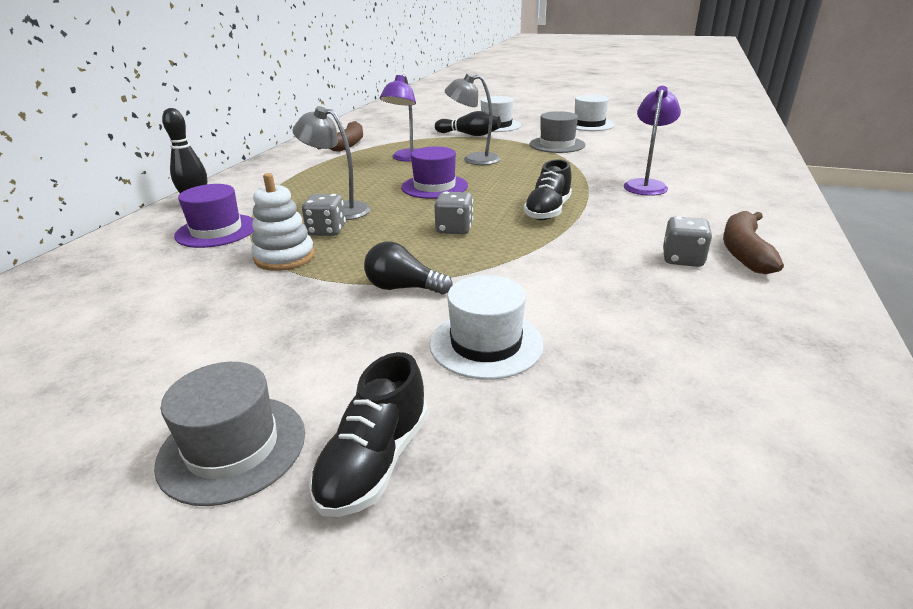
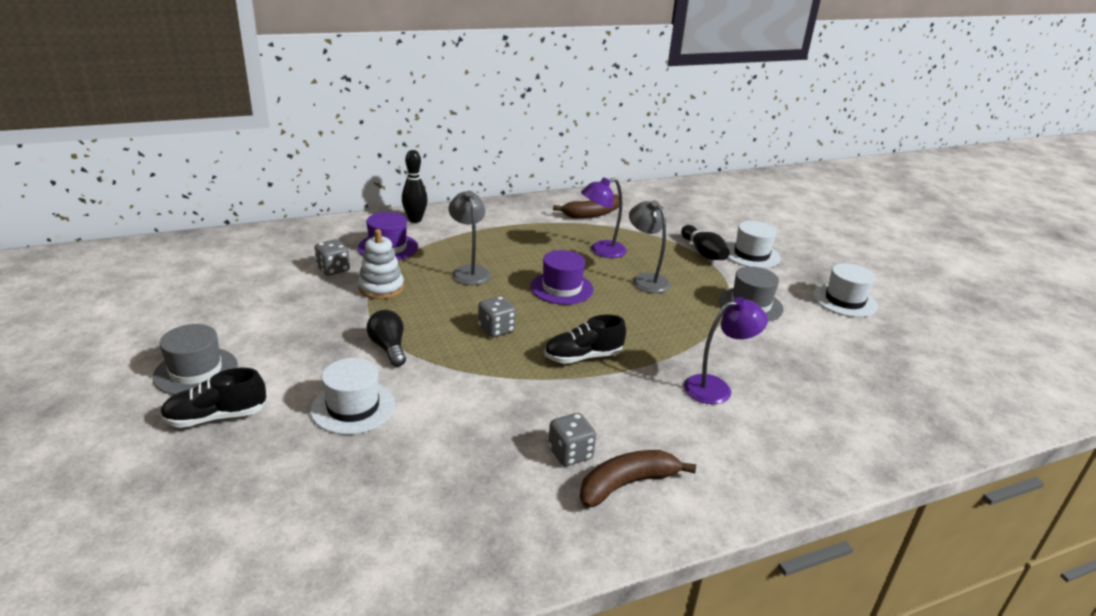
camera: 45 degrees right, 0 degrees up
grey dice [302,194,346,236] -> grey dice moved to [314,239,350,276]

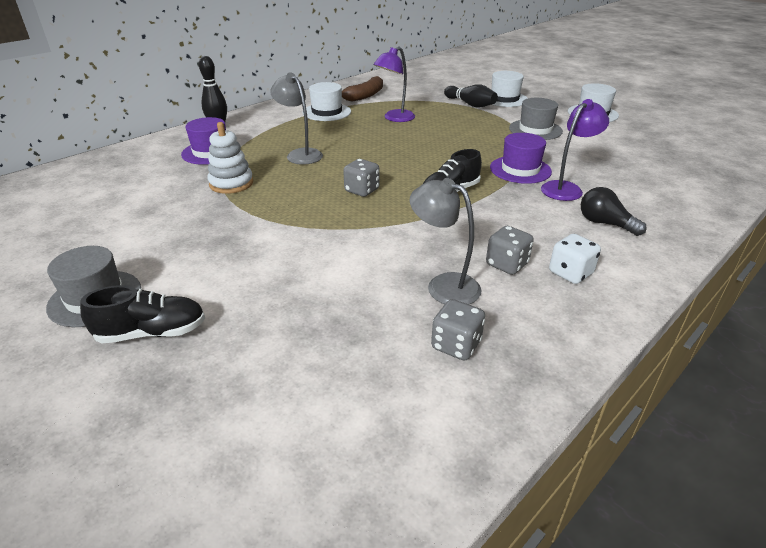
camera: 20 degrees left, 5 degrees up
black shoe [160,368,266,428] -> black shoe turned 150 degrees counterclockwise [80,285,205,343]
white hat [311,358,395,435] -> white hat moved to [303,82,351,121]
grey dice [314,239,350,276] -> grey dice moved to [431,299,485,360]
black light bulb [367,310,406,367] -> black light bulb moved to [581,187,647,236]
purple hat [531,250,594,305] -> purple hat moved to [490,133,552,184]
brown banana [580,450,696,508] -> white dice [549,234,601,284]
grey lamp [629,200,671,293] -> grey lamp moved to [410,178,482,304]

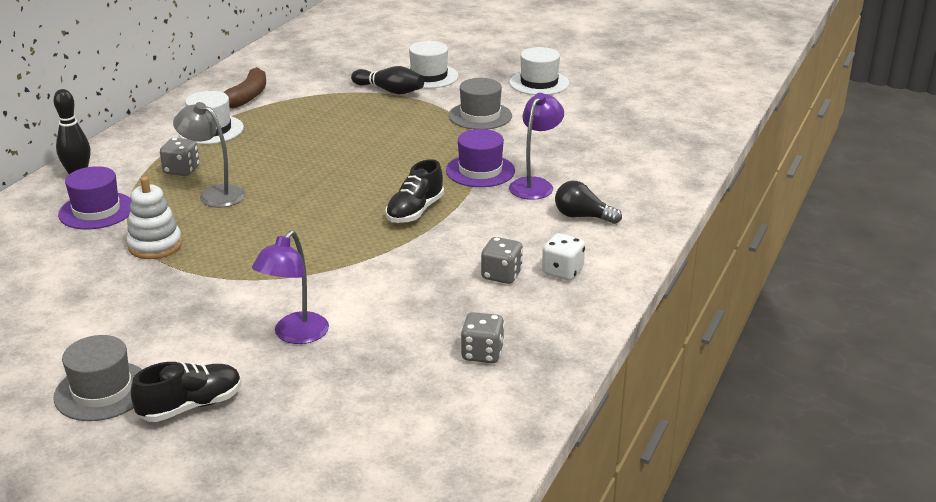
camera: 20 degrees left, 5 degrees down
grey dice [343,159,380,197] -> grey dice moved to [160,138,200,176]
purple lamp [373,47,415,122] -> purple lamp moved to [252,230,329,344]
grey lamp [410,178,482,304] -> none

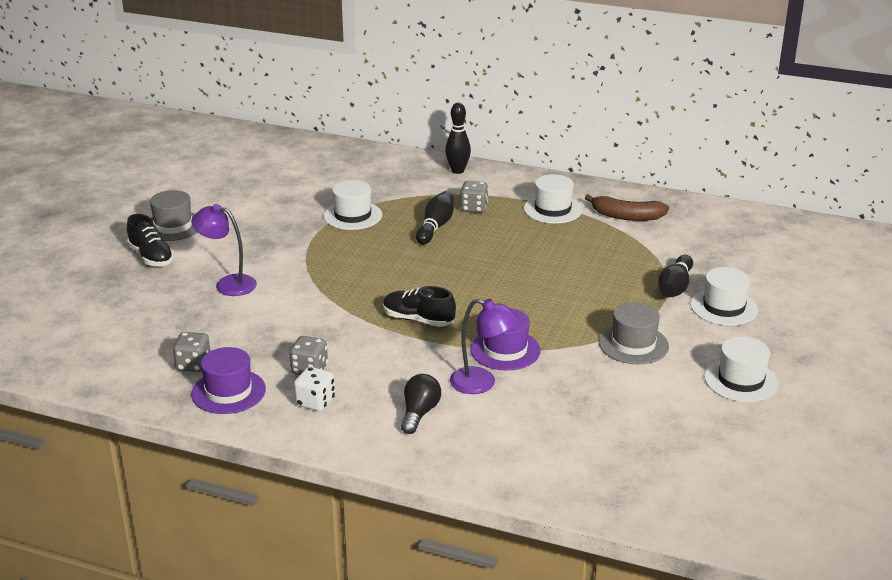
camera: 85 degrees right, 0 degrees up
purple hat [58,166,132,229] -> purple hat moved to [191,347,266,414]
white stacking toy [127,177,182,259] -> white hat [323,180,382,230]
grey lamp [173,102,245,208] -> black bowling pin [416,191,454,245]

